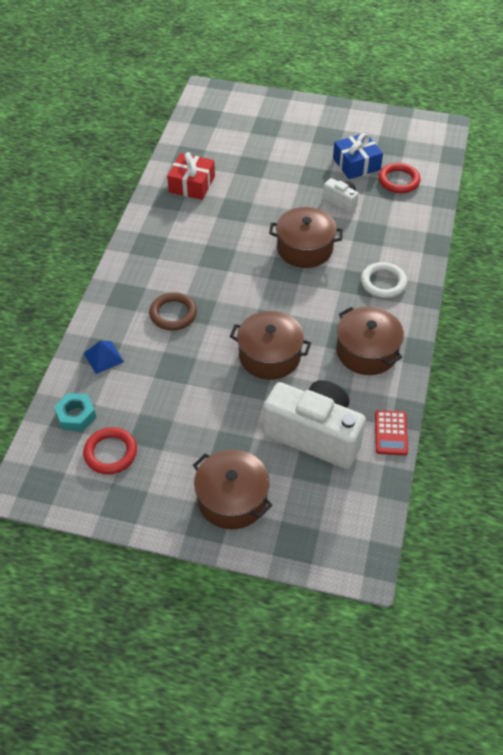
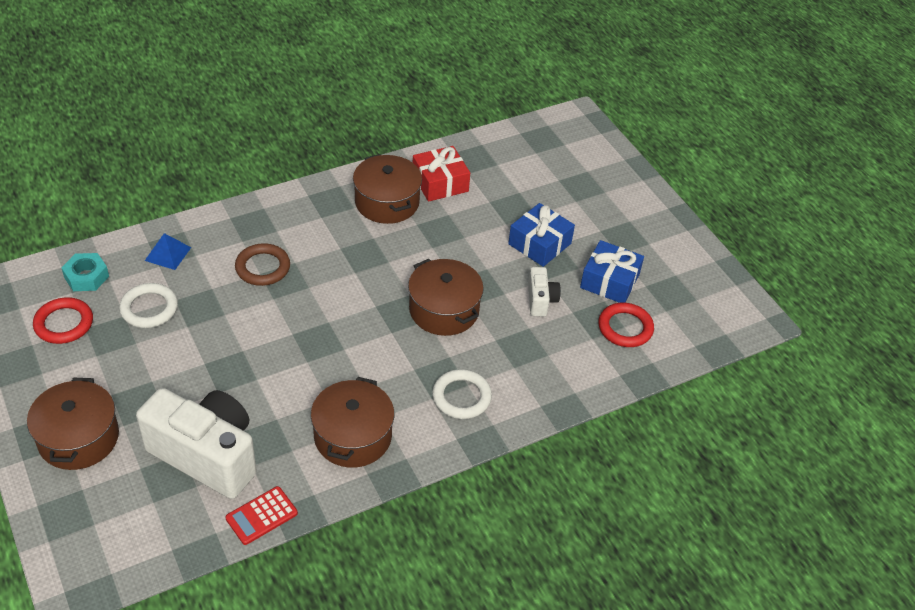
camera: 45 degrees right, 5 degrees down
brown pot [230,311,311,380] -> brown pot moved to [353,154,422,224]
white camera [263,380,366,469] -> white camera turned 45 degrees counterclockwise [136,388,257,499]
none -> white ring [119,283,178,328]
none -> blue gift [508,203,575,267]

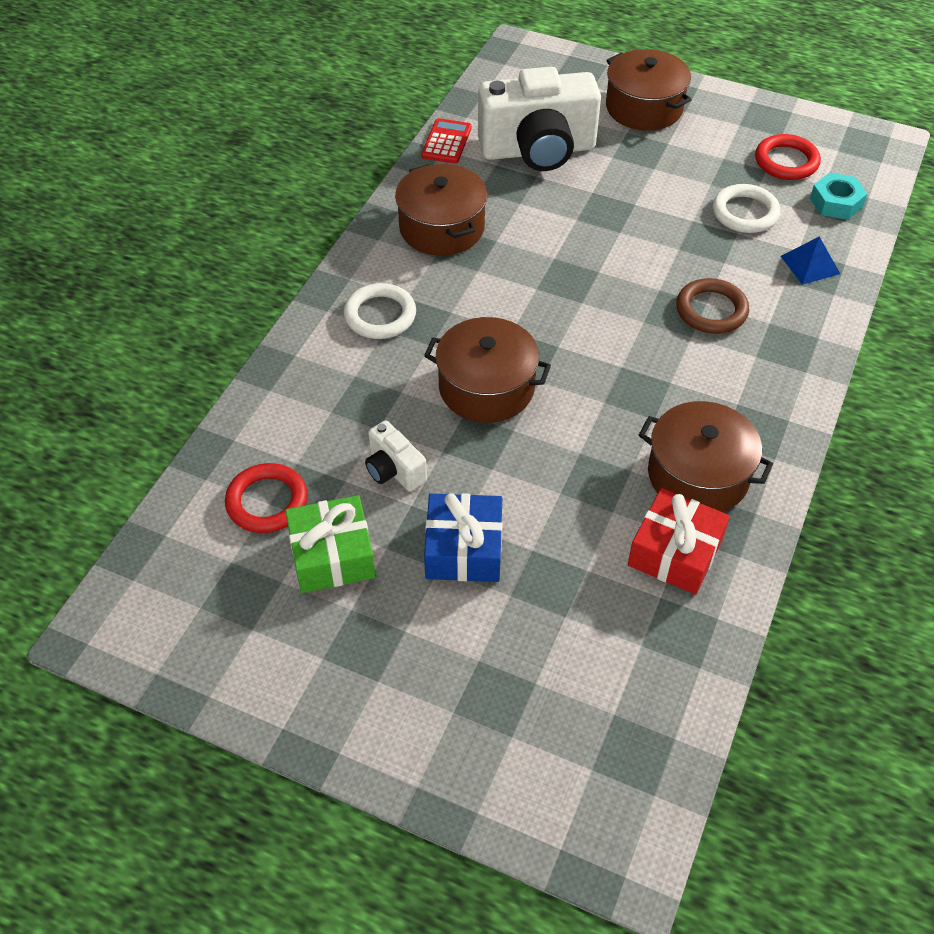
camera: 145 degrees right, 5 degrees up
blue gift [580,240,644,303] -> green gift [285,495,376,593]

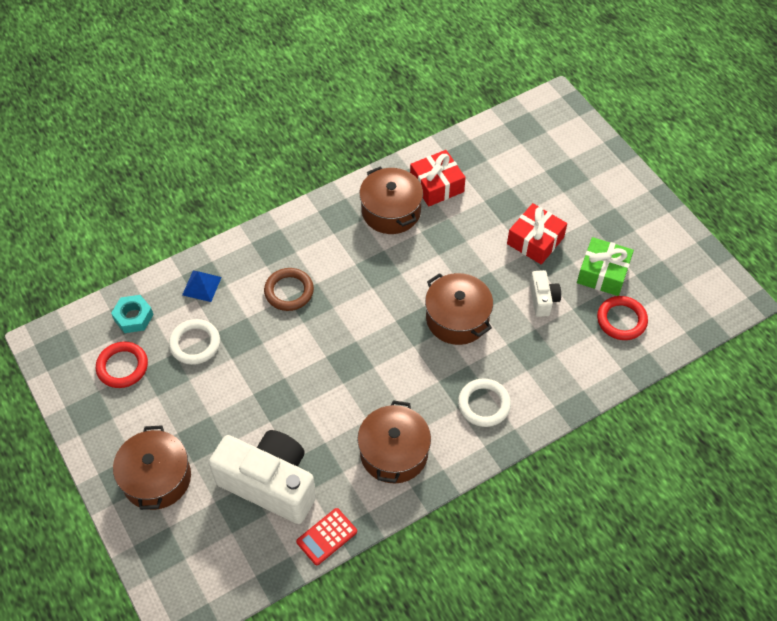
camera: 145 degrees left, 5 degrees up
blue gift [424,493,502,582] -> red gift [507,203,567,264]

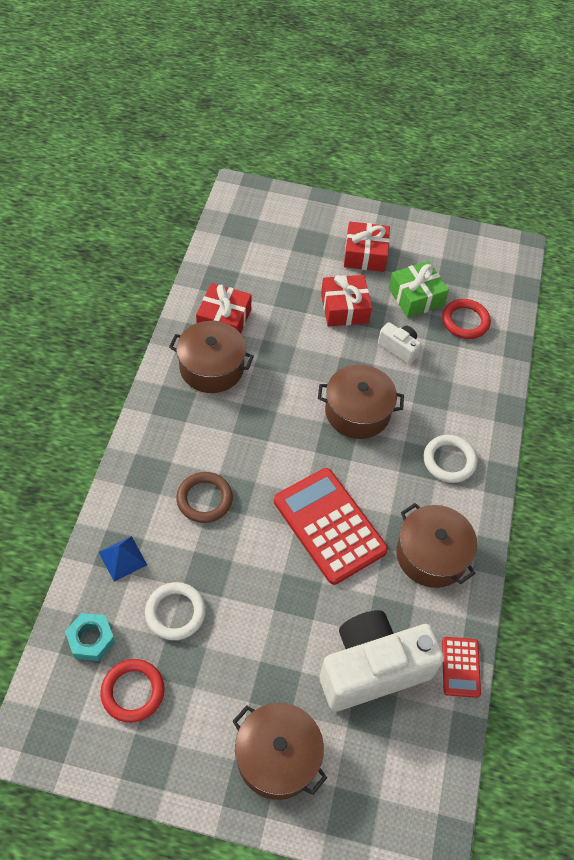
camera: 50 degrees left, 0 degrees up
none -> red calculator [274,468,388,585]
none -> red gift [344,222,390,272]

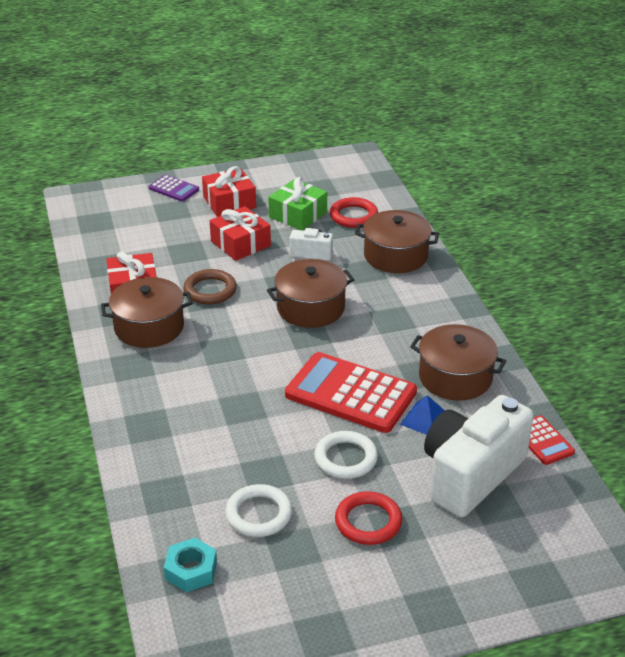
camera: 25 degrees left, 20 degrees down
blue pyramid [99,536,147,581] -> blue pyramid moved to [400,395,445,435]
red ring [100,659,165,723] -> red ring moved to [335,491,402,545]
brown ring [176,472,233,523] -> brown ring moved to [183,269,237,304]
brown pot [232,703,327,800] -> brown pot moved to [355,210,439,273]
white ring [424,435,477,483] -> white ring moved to [314,431,378,479]
none -> purple calculator [149,175,199,202]

